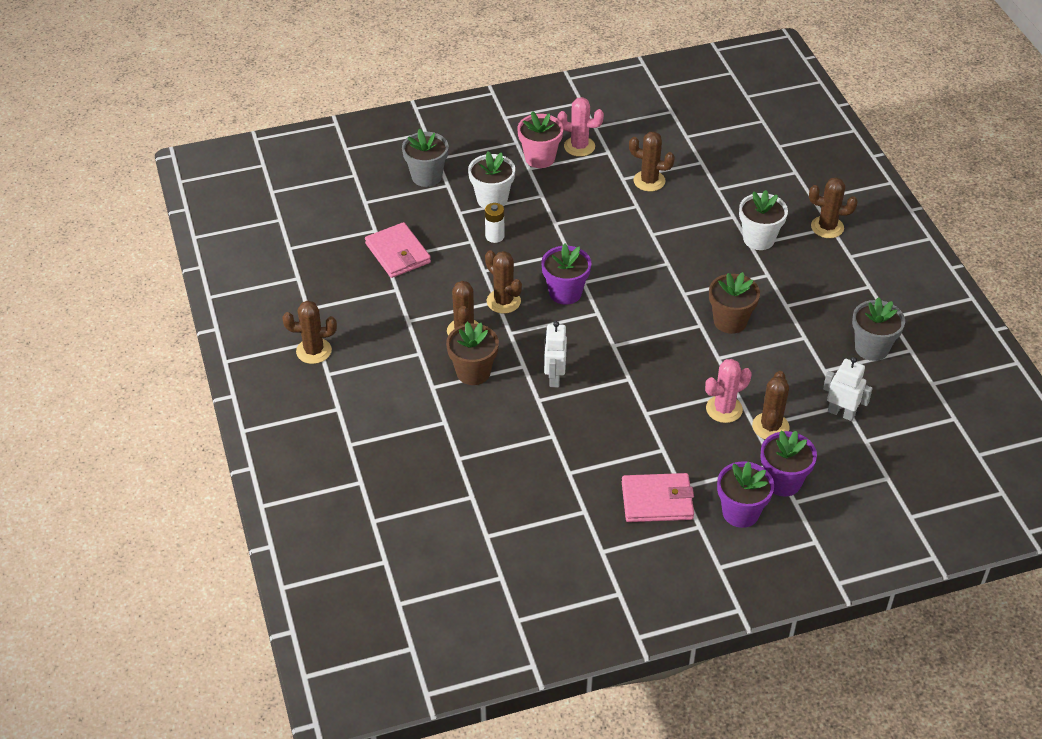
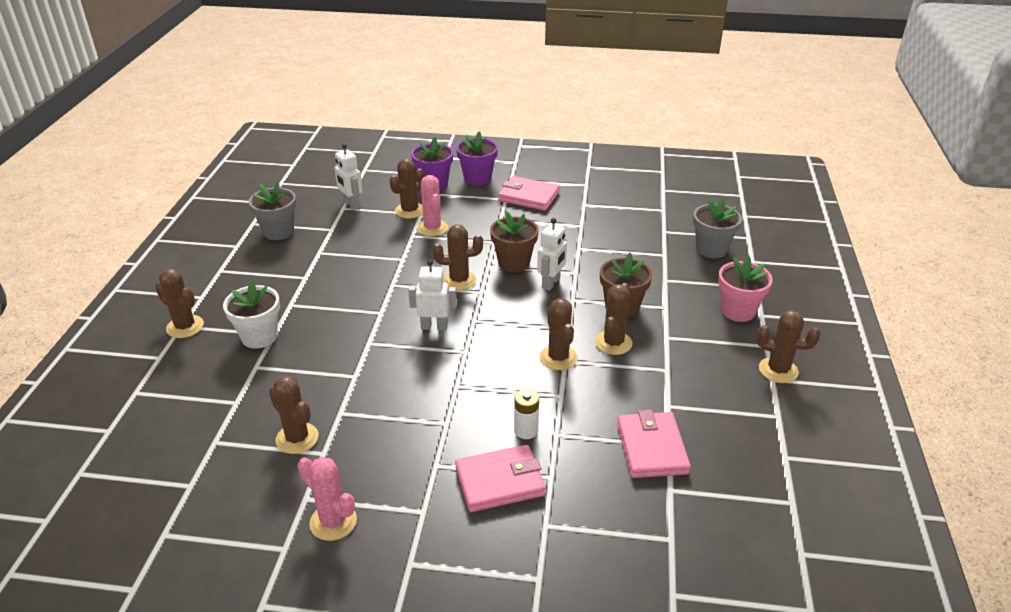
camera: 155 degrees left, 10 degrees down
grey flower pot [402,129,448,187] -> grey flower pot moved to [693,198,742,258]
white flower pot [468,151,515,208] -> pink wallet [455,445,546,512]
pink flower pot [517,111,563,168] -> pink flower pot moved to [718,256,773,322]
purple flower pot [541,244,591,305] -> none
pink cactus [705,359,752,423] -> pink cactus turned 75 degrees clockwise [417,175,448,237]
brown flower pot [709,272,760,334] -> brown flower pot moved to [490,212,539,273]
none -> white robot [408,259,457,330]
none -> brown cactus [433,224,483,290]

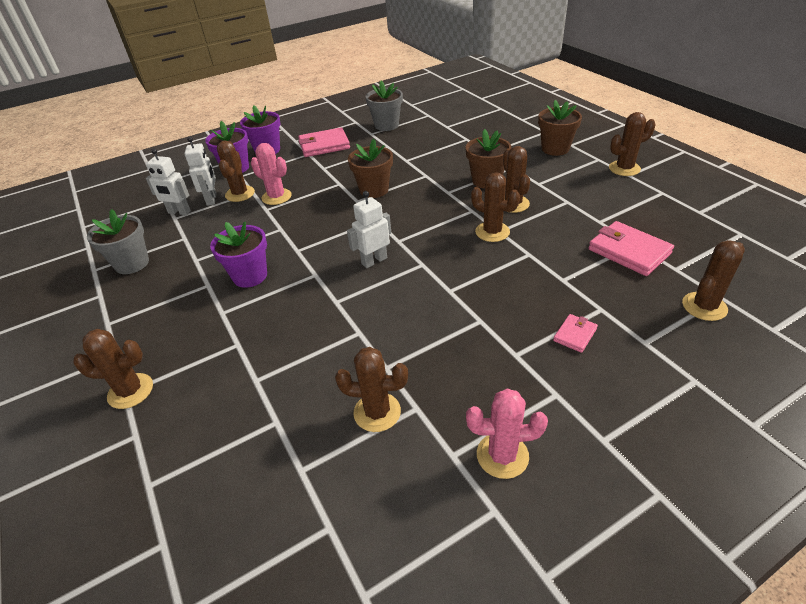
camera: 35 degrees left, 5 degrees up
white flower pot [223,280,280,349] -> none
brown cactus [433,224,483,290] -> brown cactus moved to [682,240,745,321]
pink wallet [455,445,546,512] -> pink wallet [553,314,598,353], size x0.52
white battery [514,389,539,439] -> none
white robot [537,218,567,291] -> white robot moved to [184,137,217,206]
grey flower pot [693,198,742,258] -> grey flower pot moved to [365,80,403,131]
pink flower pot [718,256,773,322] -> brown flower pot [538,100,582,156]
none -> purple flower pot [210,222,267,288]

